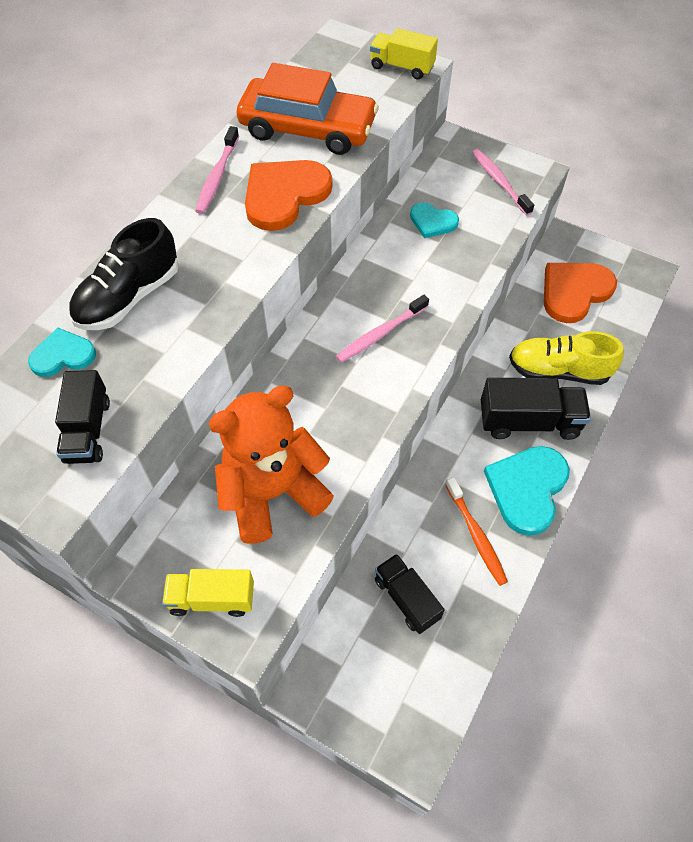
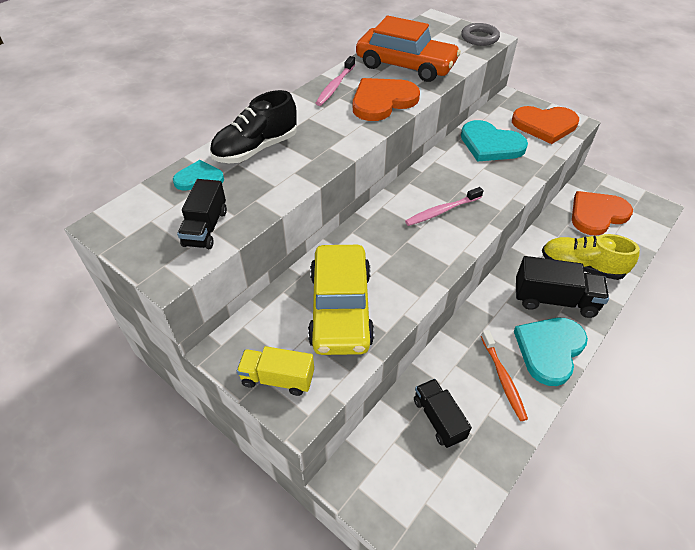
camera: 10 degrees right, 10 degrees down
orange teddy bear [209,385,334,544] -> yellow car [308,245,374,355]
yellow truck [370,28,438,80] -> grey ring [461,23,500,46]
turquoise heart [410,203,459,238] -> turquoise heart [461,120,528,162], size x1.77
pink toothbrush [472,149,534,216] -> orange heart [512,106,579,144]

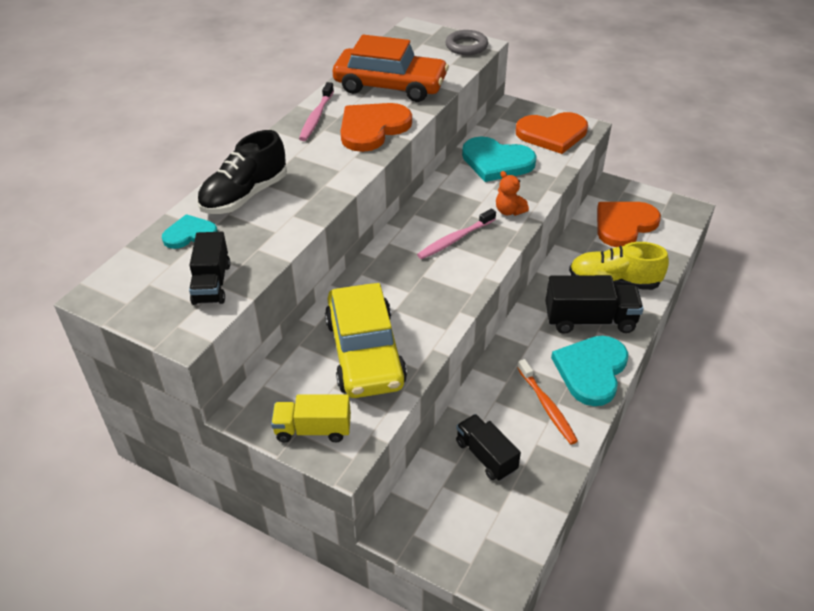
camera: 10 degrees left, 5 degrees down
none -> orange teddy bear [496,171,529,216]

